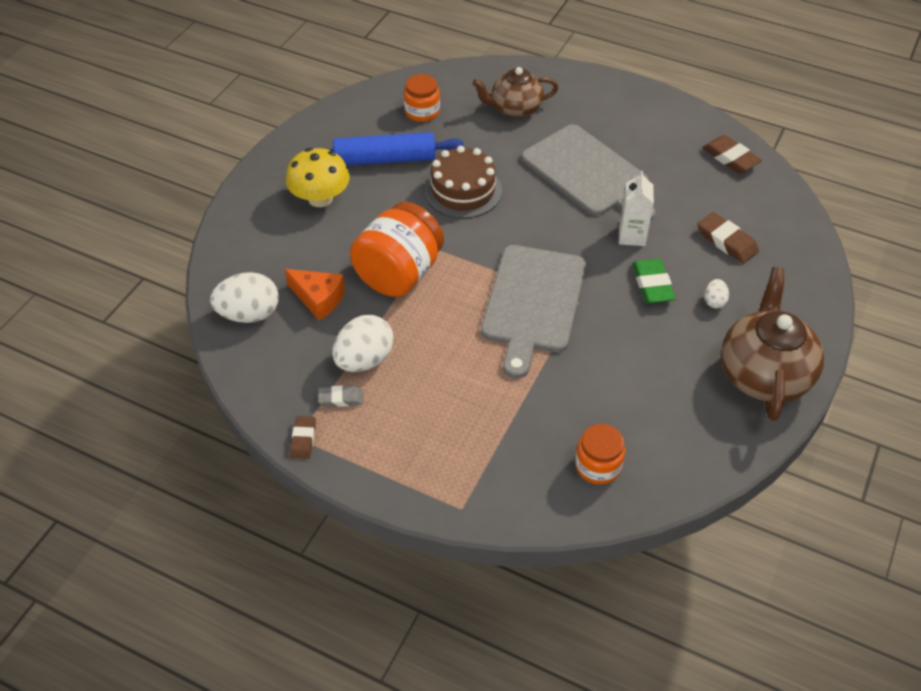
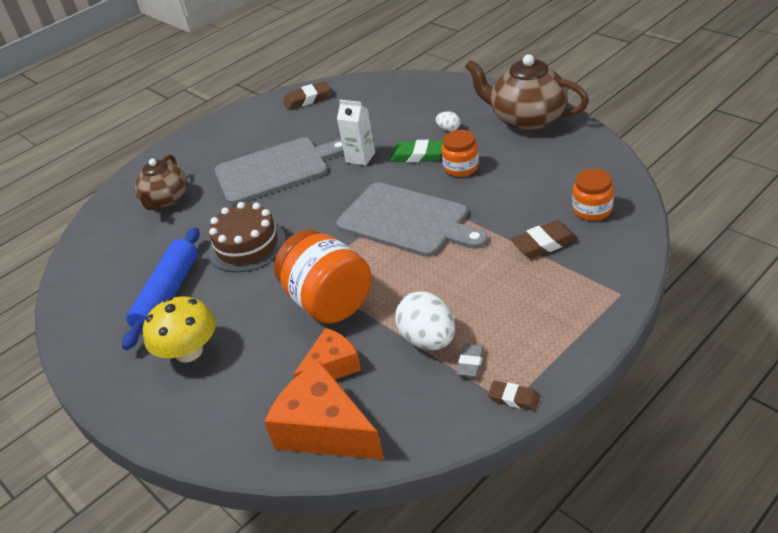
camera: 65 degrees left, 10 degrees down
white egg [210,272,279,323] -> orange cheese [264,361,384,460]
orange jar [404,74,440,122] -> orange jar moved to [442,130,479,177]
brown eraser [697,212,759,264] -> brown eraser moved to [511,220,578,258]

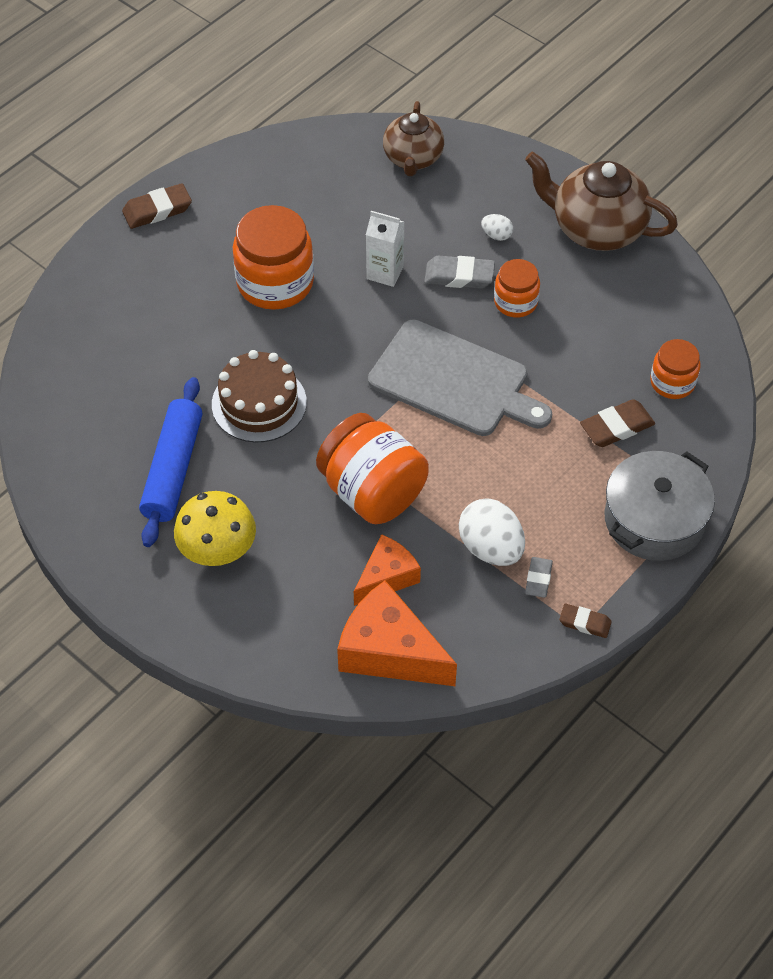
camera: 10 degrees left, 15 degrees up
brown teapot [135,154,187,210] -> brown teapot moved to [383,101,444,176]
grey cutting board [214,137,344,205] -> orange jar [233,205,314,310]
brown eraser [283,81,331,110] -> brown eraser moved to [122,183,192,229]
green eraser [390,140,443,162] -> grey eraser [424,256,495,289]
none -> grey pot [604,451,715,561]

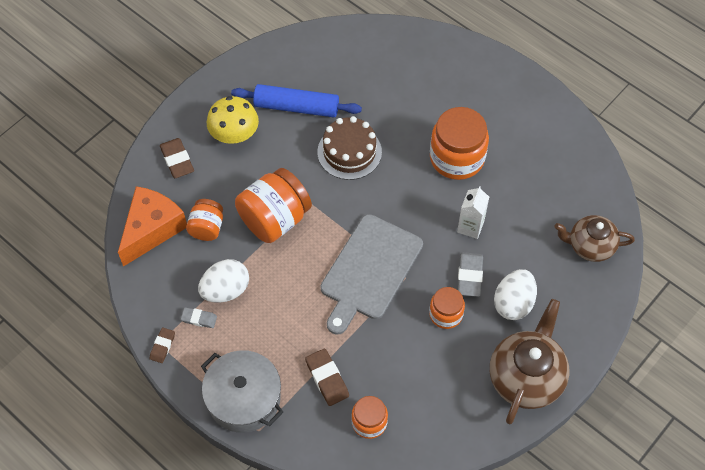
camera: 90 degrees right, 5 degrees up
brown eraser [122,183,192,229] -> brown eraser moved to [160,138,194,178]
orange cheese [354,534,421,606] -> orange jar [186,199,223,241]
white egg [481,214,513,241] -> white egg [494,269,537,320], size x2.05

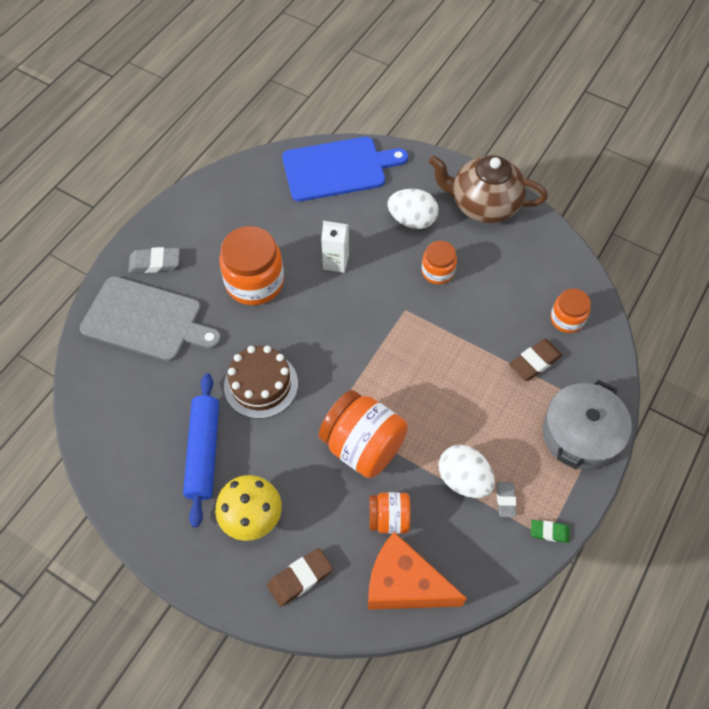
camera: 100 degrees left, 0 degrees up
brown eraser [150,327,175,363] -> green eraser [531,520,569,543]
grey cutting board [320,214,423,335] -> grey cutting board moved to [80,276,222,362]
grey eraser [458,252,483,297] -> grey eraser moved to [128,247,180,273]
brown teapot [554,215,635,262] -> blue cutting board [282,137,408,202]

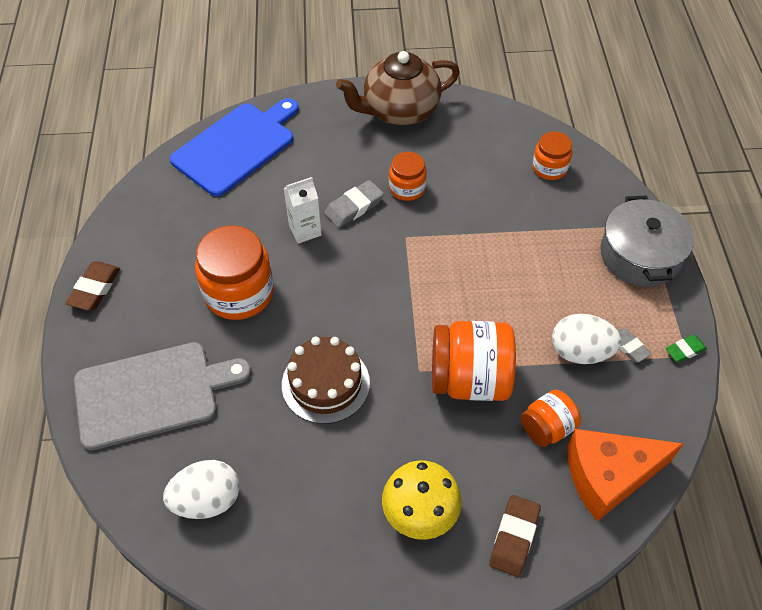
camera: 35 degrees left, 5 degrees down
grey eraser [128,247,180,273] -> grey eraser moved to [324,180,384,228]
blue rolling pin [183,373,219,527] -> none
white egg [387,189,439,229] -> white egg moved to [163,460,240,519]
brown eraser [509,339,563,381] -> brown eraser moved to [65,262,120,311]

